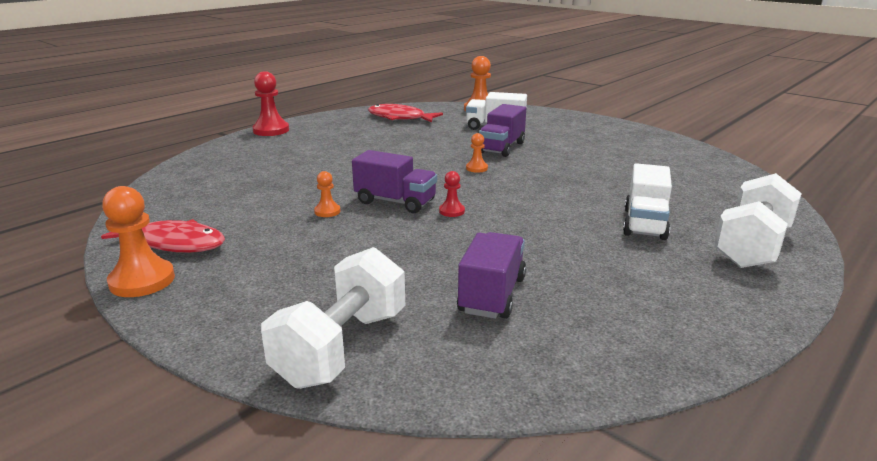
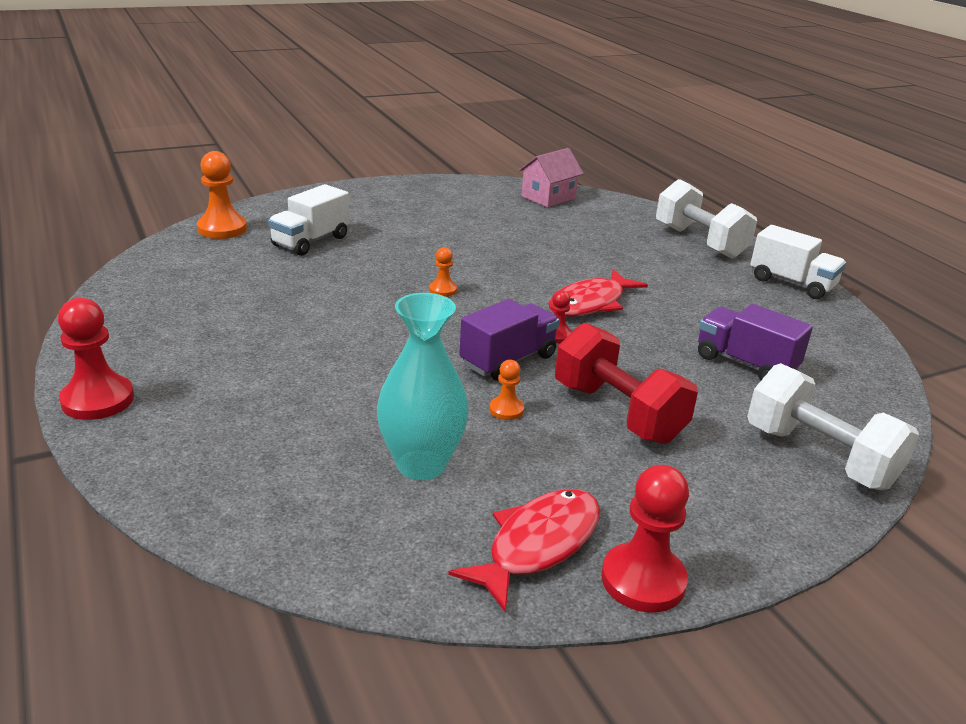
camera: 70 degrees left, 5 degrees up
orange pawn [102,186,175,297] -> red pawn [601,465,689,612]
red fish [368,104,443,123] -> red fish moved to [548,269,648,317]
purple truck [479,104,526,157] -> none
white truck [623,163,672,240] -> white truck moved to [750,225,846,299]
none -> turquoise vase [377,293,469,480]
none -> pink house [519,148,584,207]
none -> red dumbbell [555,323,698,444]

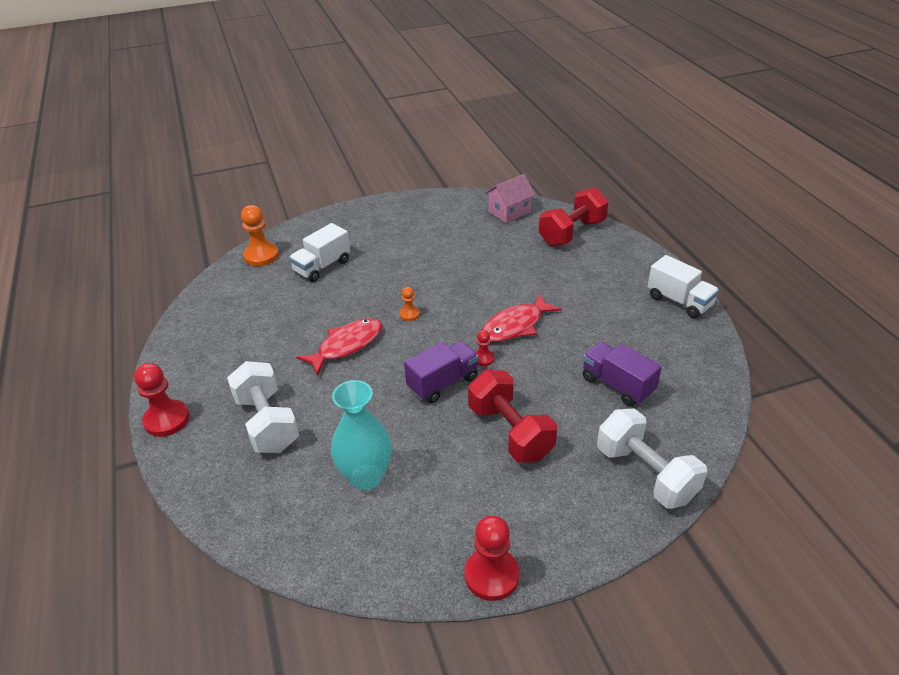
camera: 10 degrees right, 10 degrees up
red fish [448,489,600,613] -> red fish moved to [296,318,382,375]
orange pawn [489,360,524,420] -> none
white dumbbell [656,179,757,259] -> white dumbbell moved to [227,361,299,453]
none -> red dumbbell [539,188,608,246]

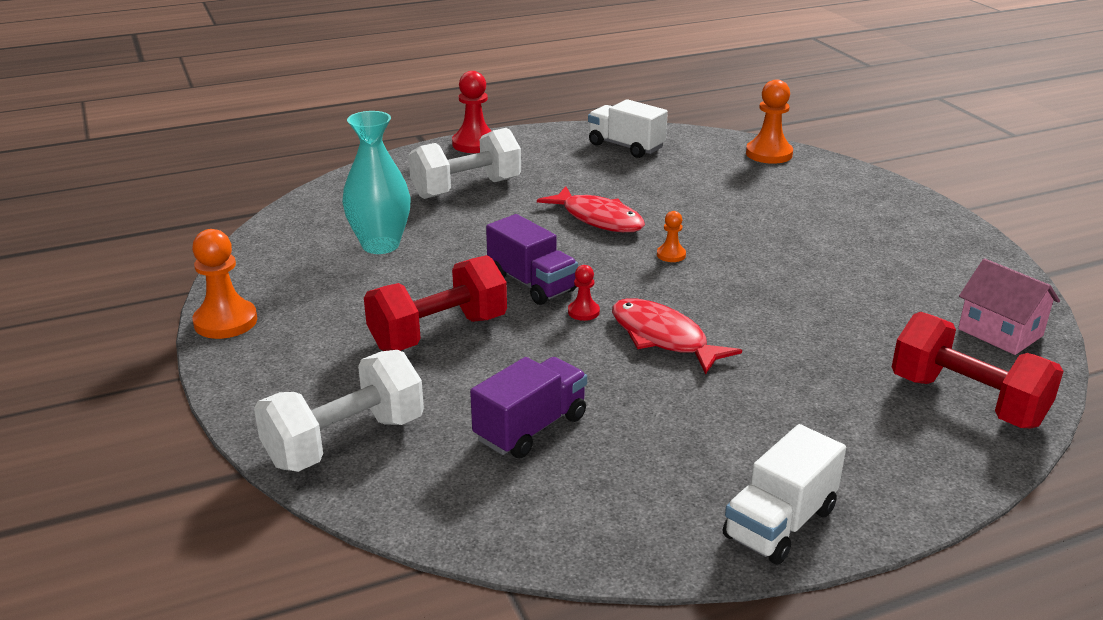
camera: 85 degrees right, 10 degrees down
white truck [289,223,350,282] -> white truck moved to [588,99,668,158]
red pawn [465,515,519,601] -> orange pawn [192,229,257,339]

